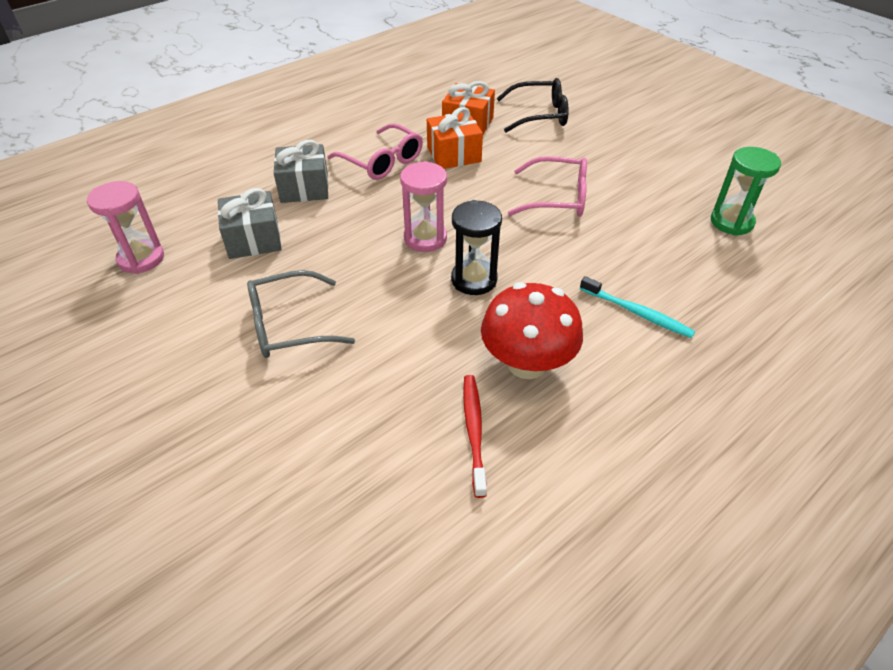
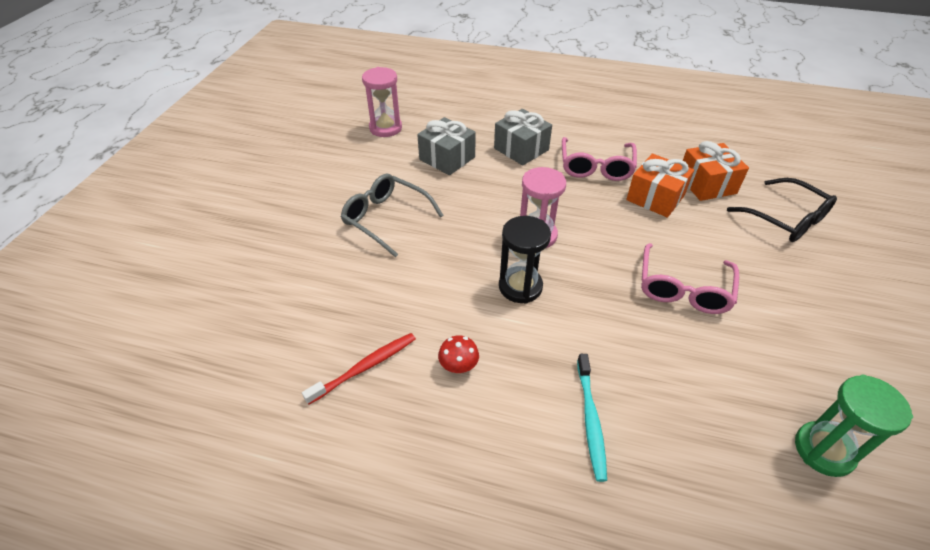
camera: 55 degrees right, 0 degrees up
red mushroom [481,282,583,379] -> red mushroom [438,335,479,374], size x0.44
pink glasses [508,156,587,217] -> pink glasses turned 45 degrees clockwise [641,243,739,314]

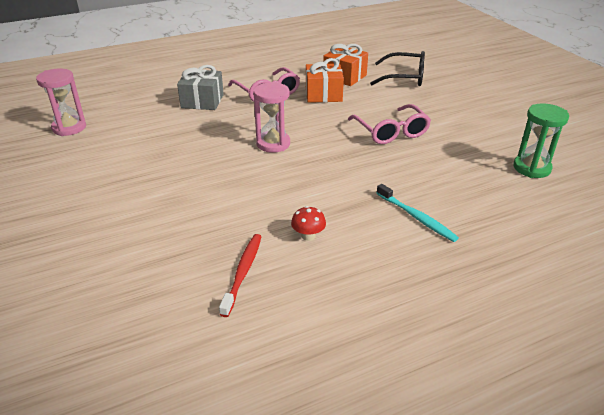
camera: 40 degrees left, 10 degrees down
grey glasses [341,174,444,257] -> none
grey gift [417,117,476,175] -> none
black hourglass [499,216,551,304] -> none

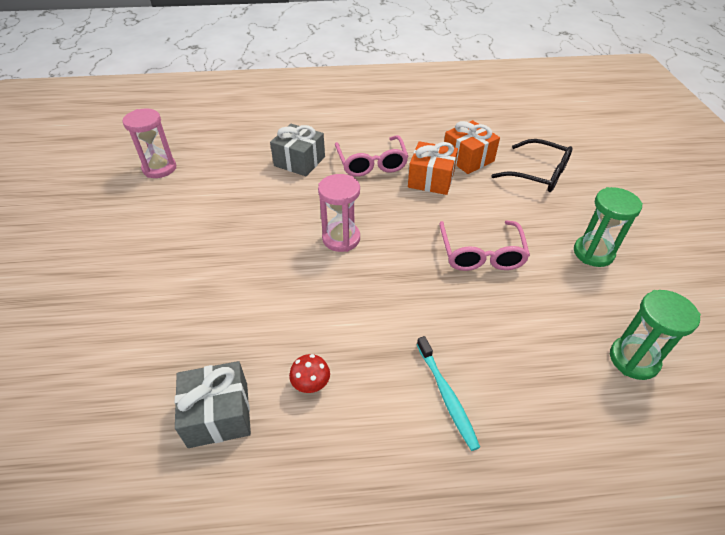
camera: 20 degrees right, 10 degrees up
red toothbrush [219,234,262,317] -> grey gift [175,361,251,448]
none -> green hourglass [574,187,643,267]

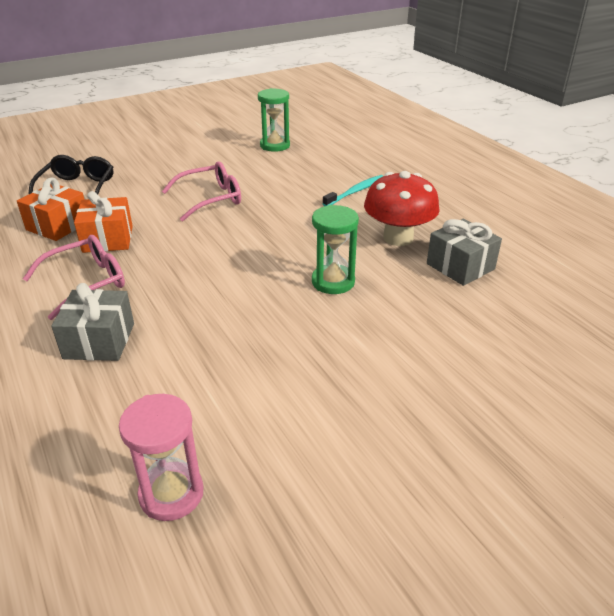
camera: 115 degrees left, 10 degrees down
red mushroom [289,354,330,393] -> red mushroom [364,171,440,246], size x2.30
pink hourglass [318,174,360,252] -> none
green hourglass [574,187,643,267] -> green hourglass moved to [312,205,359,294]

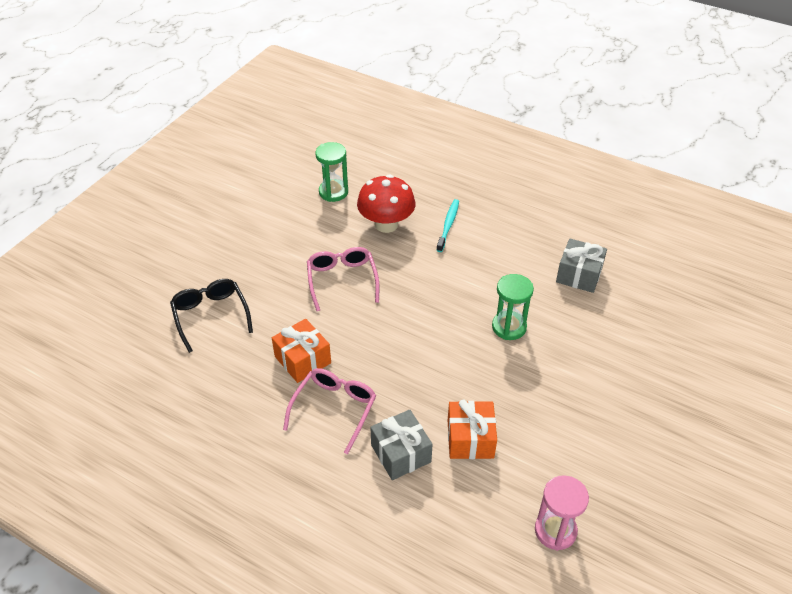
camera: 30 degrees left, 10 degrees up
orange gift [17,177,84,241] -> orange gift moved to [448,400,497,459]
pink glasses [162,161,241,222] -> pink glasses turned 45 degrees counterclockwise [307,247,379,311]
red mushroom [364,171,440,246] -> red mushroom moved to [357,175,415,233]

